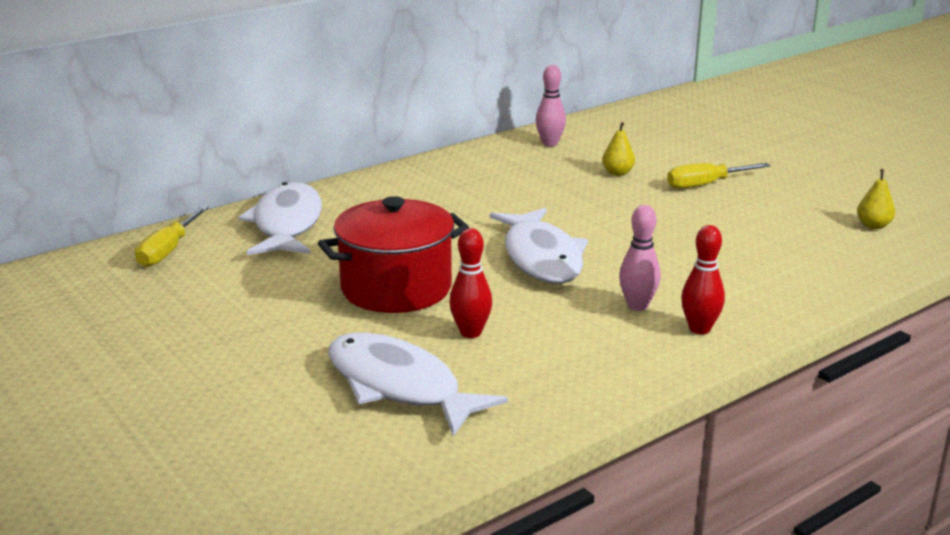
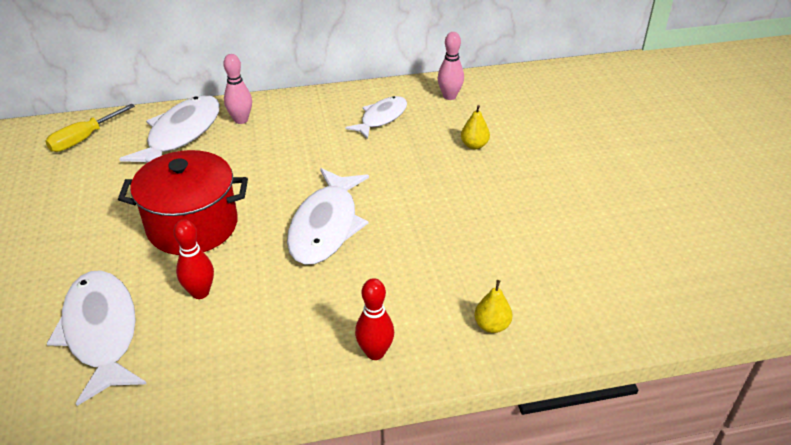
camera: 25 degrees right, 15 degrees up
pink bowling pin [619,205,661,311] -> pink bowling pin moved to [223,54,252,124]
yellow screwdriver [667,163,771,189] -> none
yellow pear [857,169,895,229] -> yellow pear moved to [474,280,513,333]
none -> white fish [345,96,407,139]

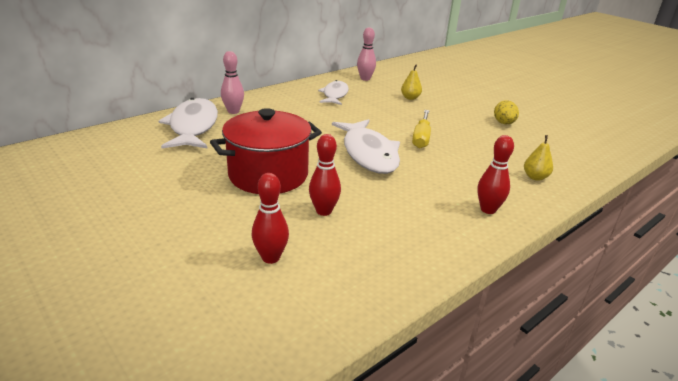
camera: 30 degrees left, 10 degrees down
yellow screwdriver [45,104,135,152] -> yellow screwdriver moved to [412,110,431,149]
white fish [47,270,146,406] -> red bowling pin [252,173,289,264]
none -> yellow egg [494,100,519,124]

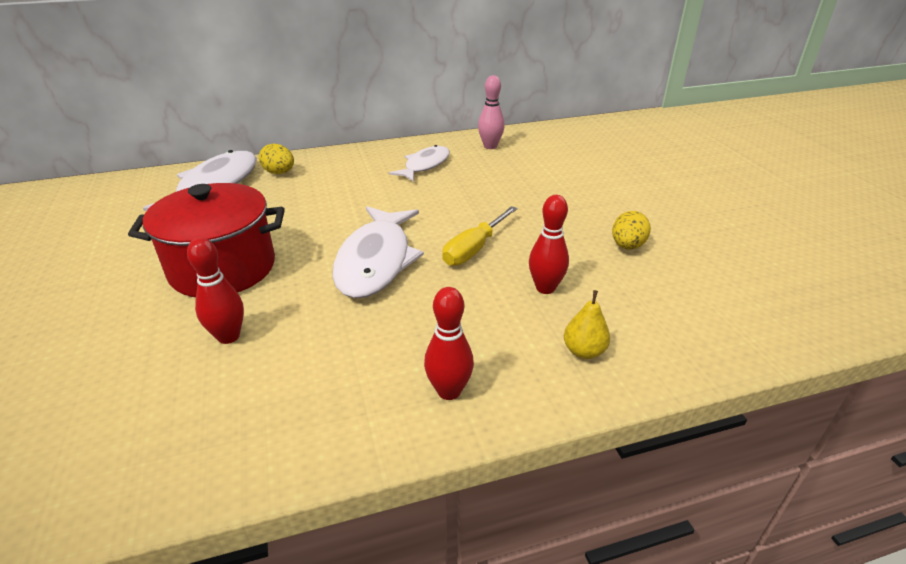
camera: 25 degrees right, 5 degrees up
pink bowling pin [221,51,244,114] -> yellow egg [259,144,294,174]
red bowling pin [252,173,289,264] -> red bowling pin moved to [529,195,569,294]
yellow pear [401,65,422,100] -> none

